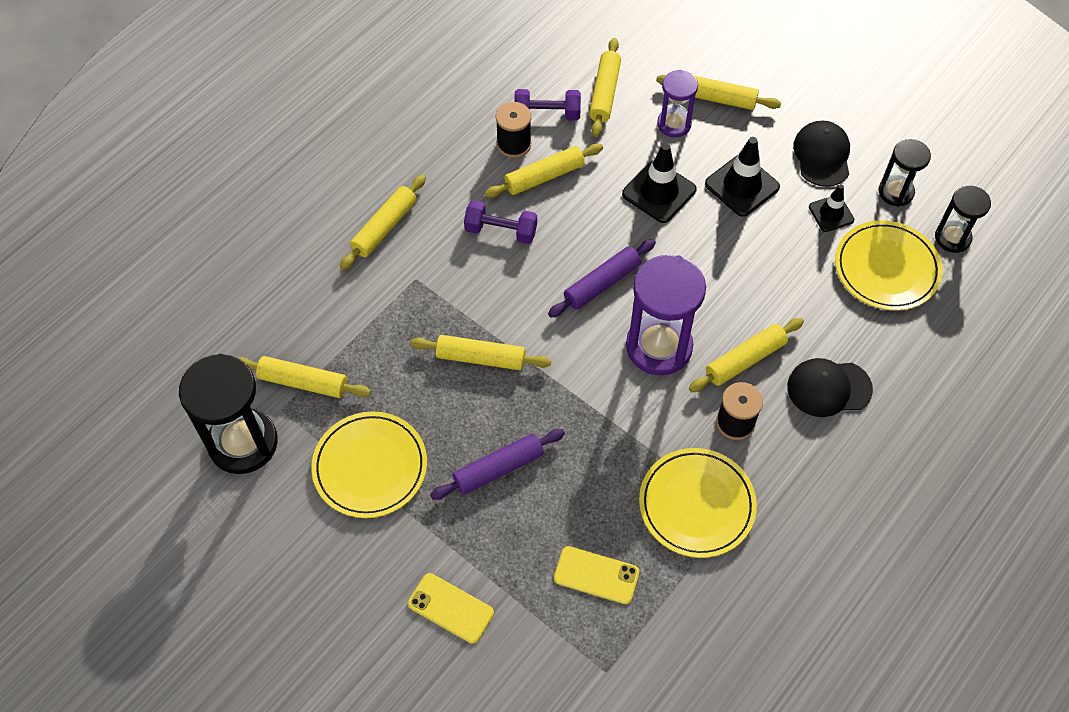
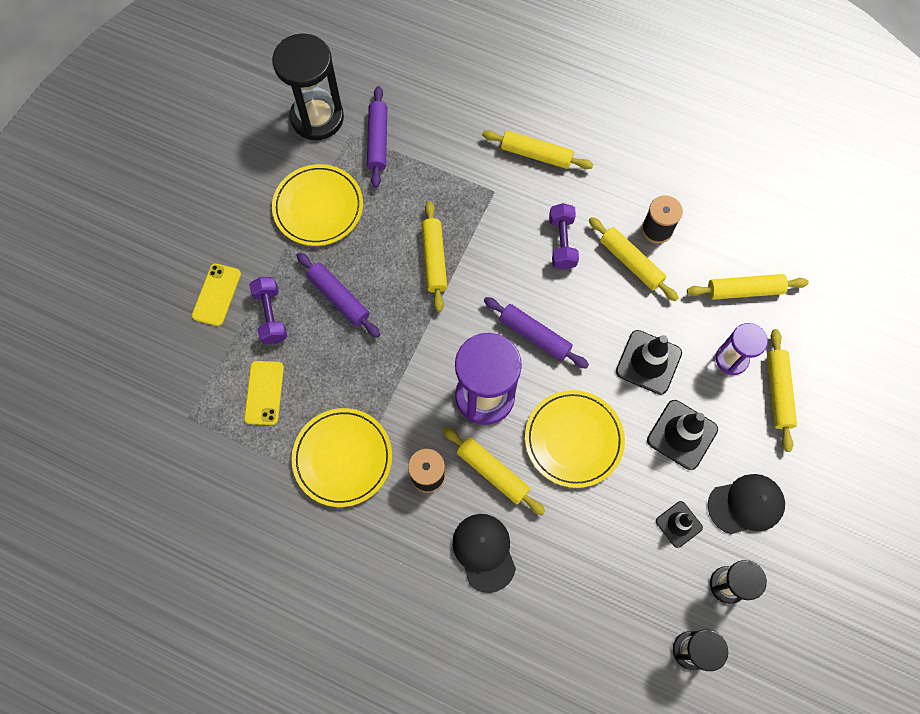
camera: 75 degrees right, 10 degrees up
yellow rolling pin [238,356,371,398] -> purple rolling pin [367,86,387,188]
purple dumbbell [514,89,581,121] -> purple dumbbell moved to [249,277,287,344]
yellow plate [835,220,942,310] -> yellow plate moved to [525,390,625,488]

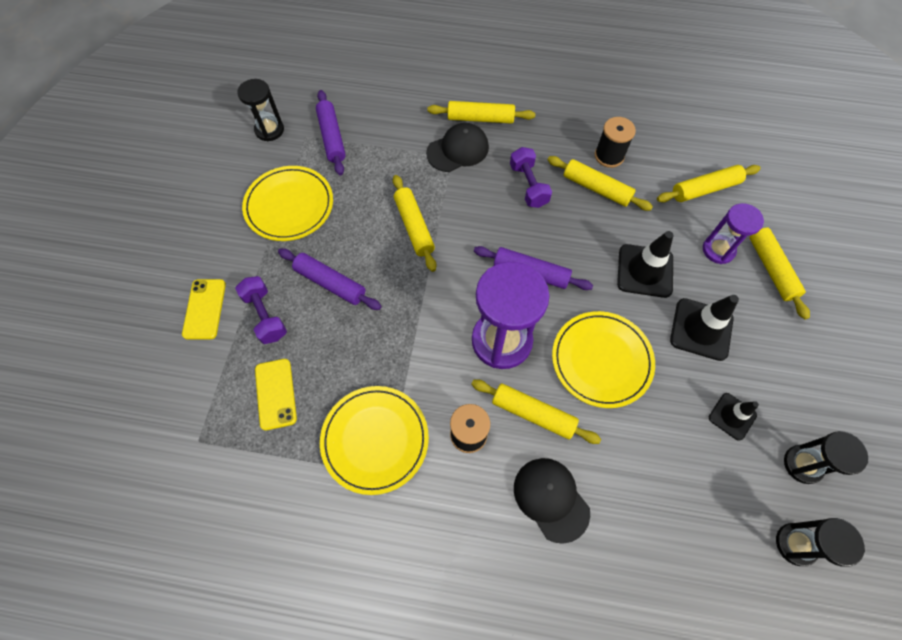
camera: 15 degrees left, 5 degrees down
black hourglass [272,33,344,140] -> black hourglass [237,79,284,142], size x0.57
black cap [708,474,785,534] -> black cap moved to [426,123,489,172]

